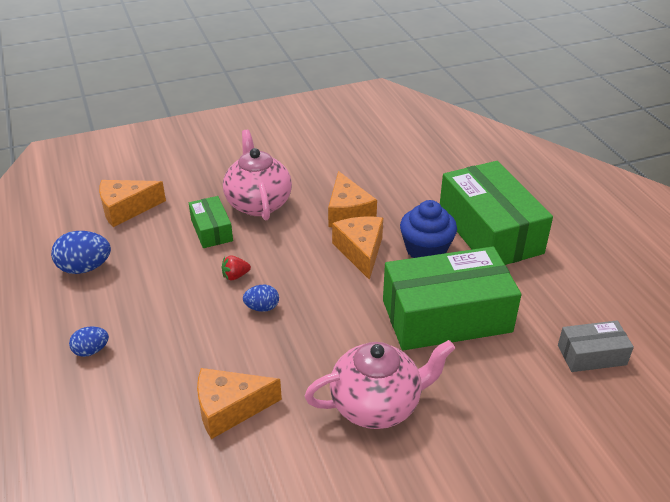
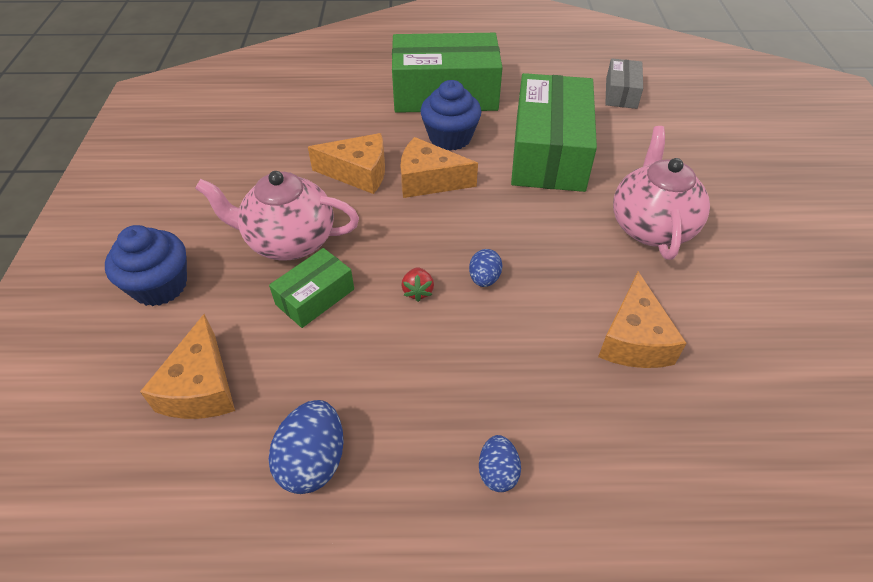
camera: 70 degrees left, 10 degrees up
green box [189,196,233,248] -> green box turned 45 degrees counterclockwise [269,248,354,328]
none -> blue cupcake [105,225,187,306]

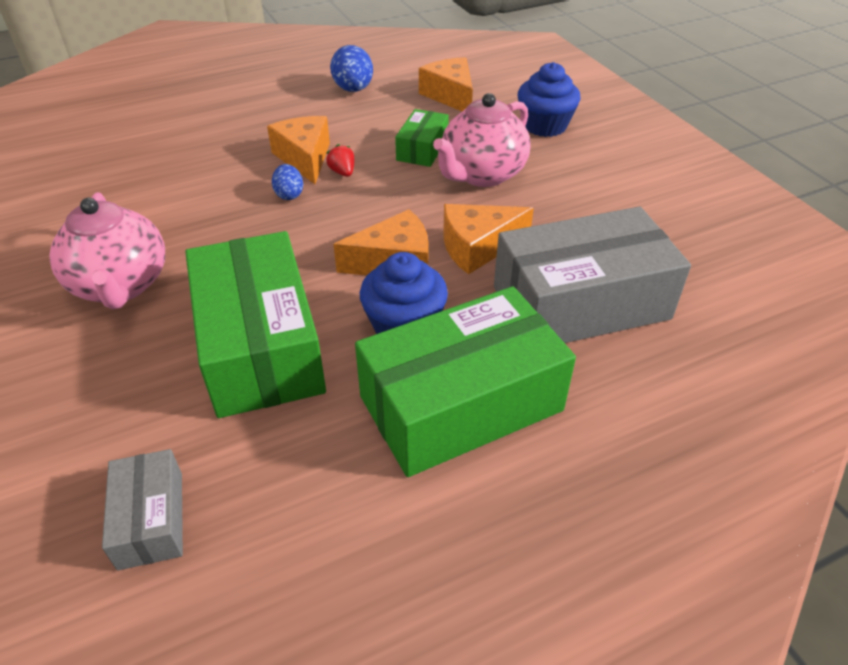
camera: 155 degrees right, 5 degrees down
pink teapot [195,171,359,260] -> pink teapot turned 150 degrees clockwise [433,93,531,187]
blue egg [479,435,521,492] -> none
orange cheese [598,272,687,368] -> orange cheese moved to [267,116,330,184]
none -> grey box [494,206,691,343]

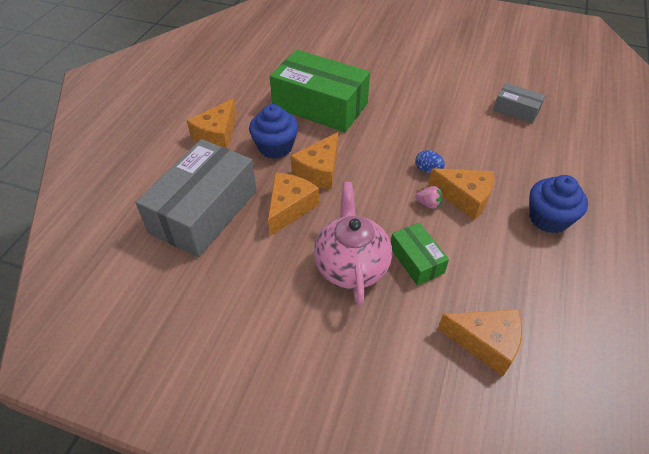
camera: 135 degrees right, 5 degrees up
pink teapot [49,192,165,309] -> none
grey box [102,449,183,571] -> grey box moved to [493,83,546,124]
red strawberry [326,144,354,177] -> pink strawberry [415,186,442,209]
blue egg [330,45,373,92] -> none
green box [355,286,576,477] -> orange cheese [187,98,237,149]
blue cupcake [518,62,580,137] -> blue cupcake moved to [529,175,588,233]

